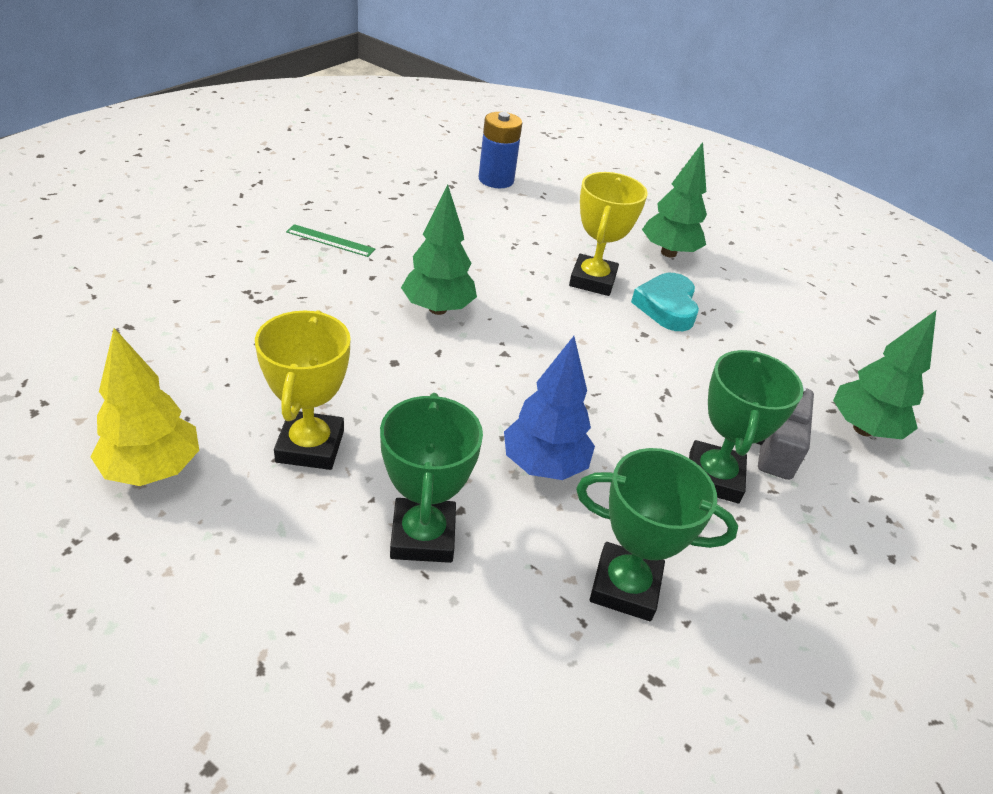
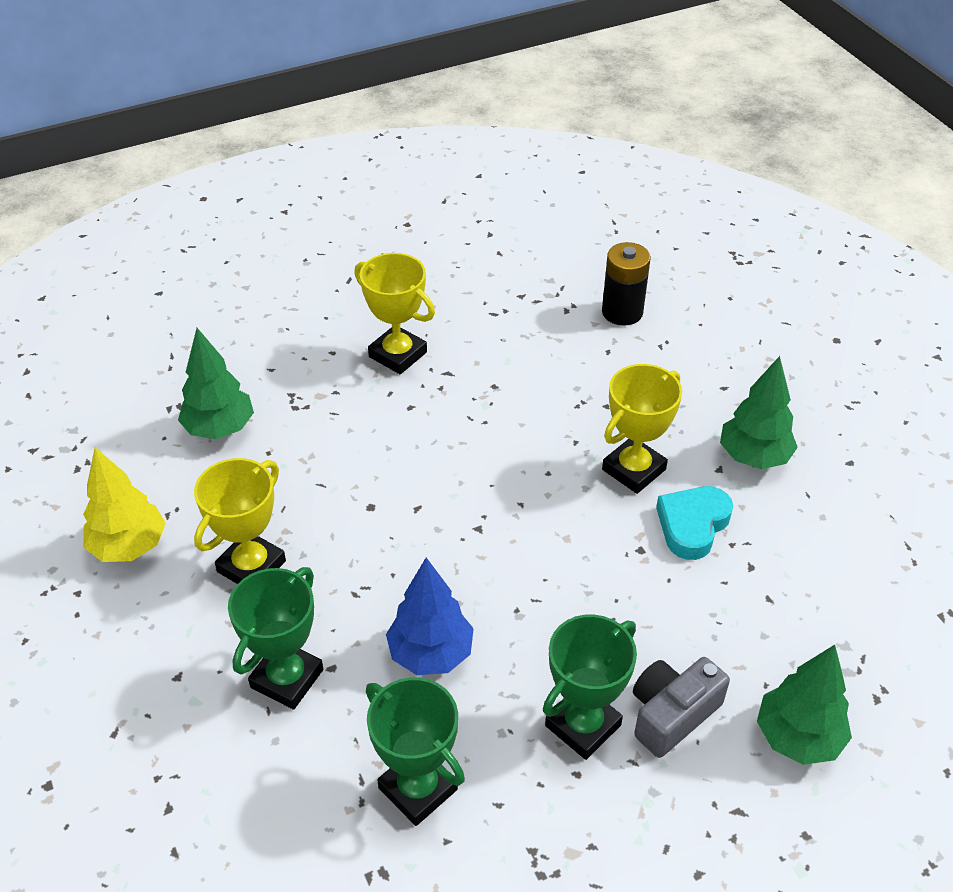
camera: 35 degrees right, 5 degrees up
green ruler [286,224,375,257] -> yellow trophy [354,253,435,374]
green tree [401,185,477,315] -> green tree moved to [178,328,254,439]
blue battery [479,112,522,188] -> black battery [602,242,651,326]

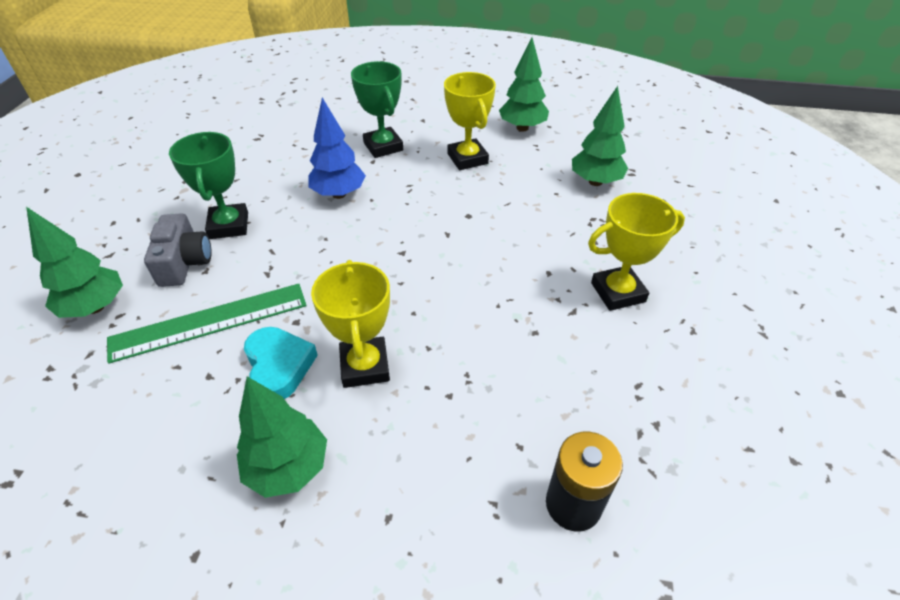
camera: 125 degrees right, 0 degrees up
yellow tree [83,447,166,562] -> green tree [499,37,549,131]
green trophy [366,677,465,826] -> none
none -> green ruler [107,284,307,364]

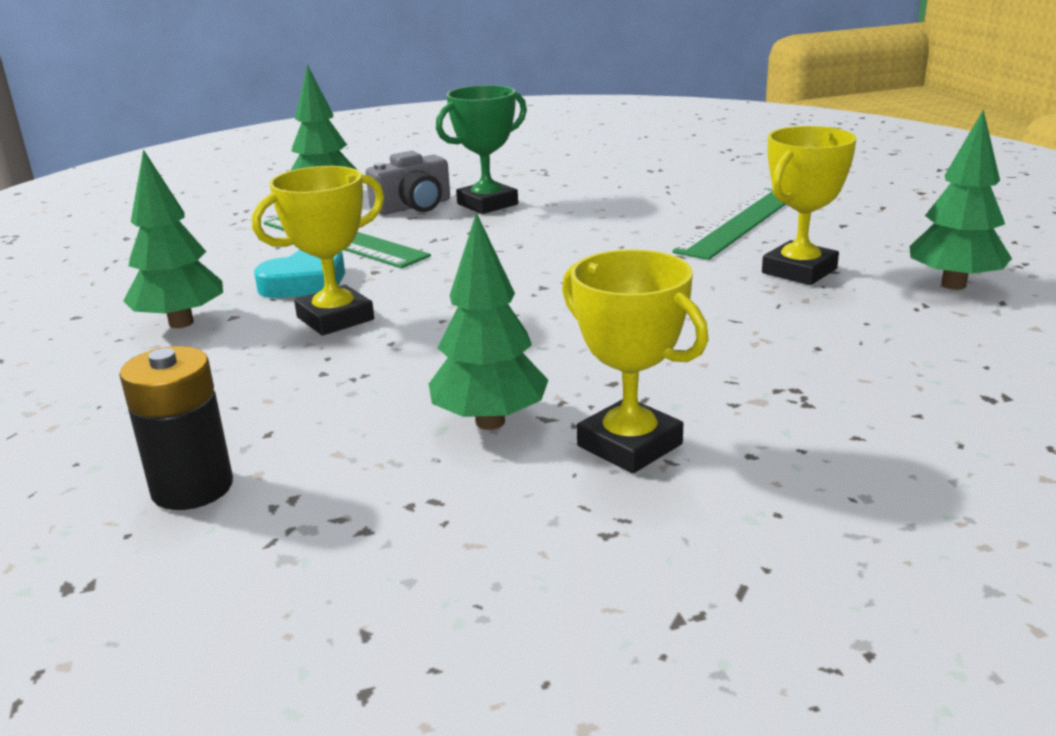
camera: 65 degrees right, 20 degrees down
blue tree [309,98,366,199] -> none
green trophy [351,61,403,158] -> green ruler [672,188,786,260]
green tree [572,86,628,186] -> green tree moved to [429,212,548,430]

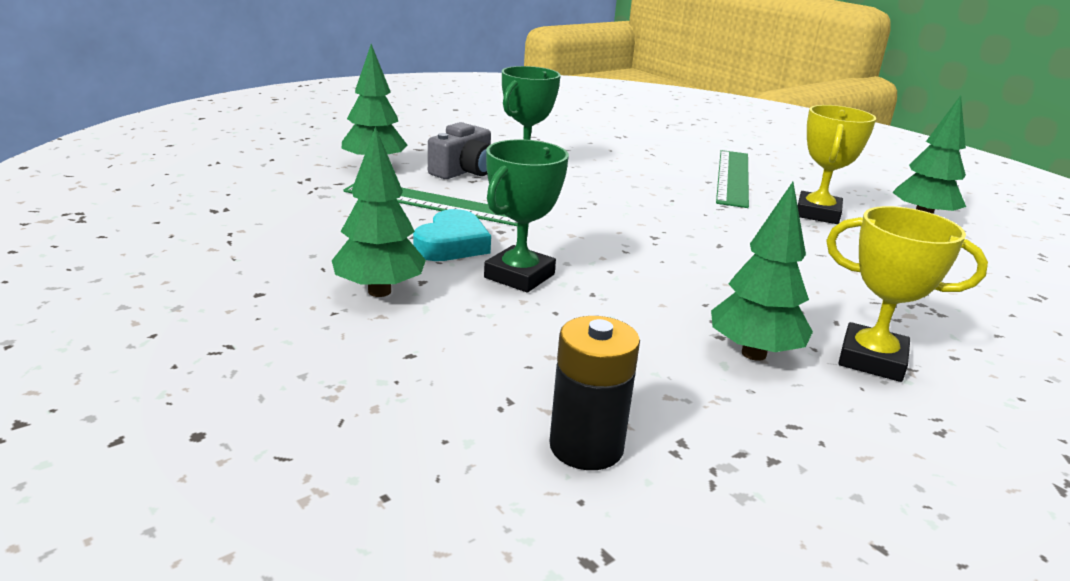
camera: 25 degrees left, 0 degrees up
yellow trophy [252,166,384,335] -> green trophy [484,139,569,292]

